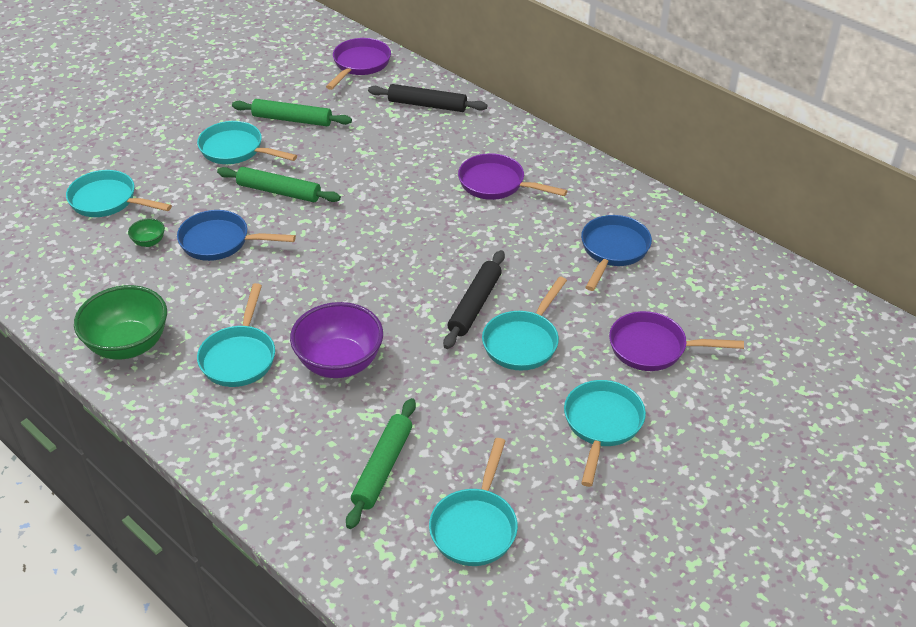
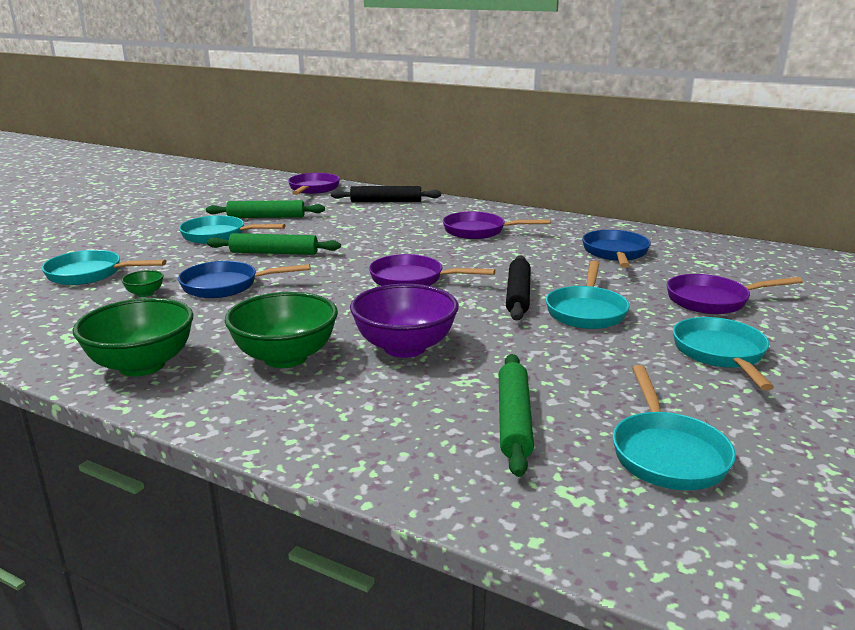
camera: 15 degrees left, 20 degrees down
turquoise pan [197,283,275,387] -> green bowl [225,292,338,368]
none -> purple pan [369,254,495,286]

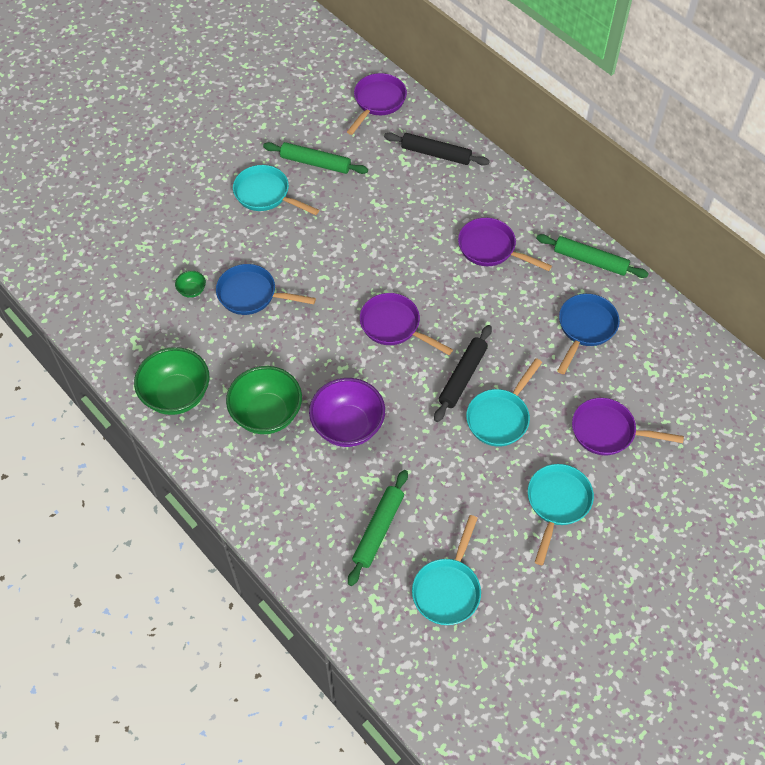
camera: 20 degrees right, 35 degrees up
turquoise pan [41,250,166,285] -> none
green rolling pin [207,233,341,255] -> green rolling pin moved to [536,234,649,278]

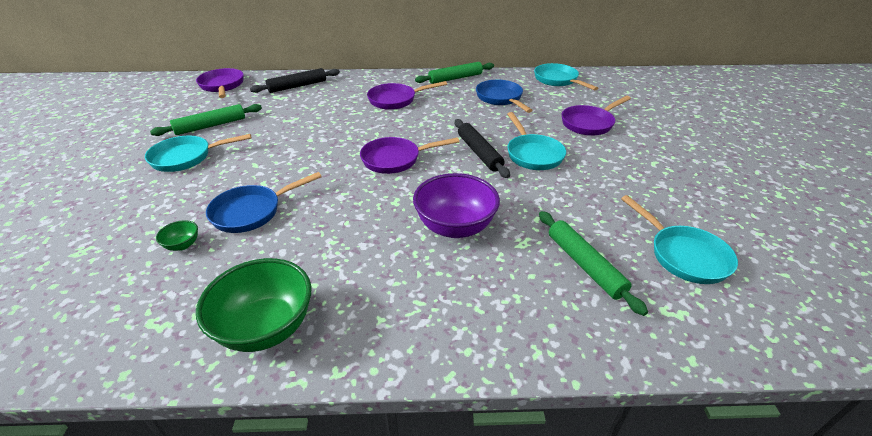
camera: 50 degrees left, 20 degrees down
green bowl [226,366,302,434] -> none
turquoise pan [528,464,594,565] -> turquoise pan moved to [534,63,598,90]

